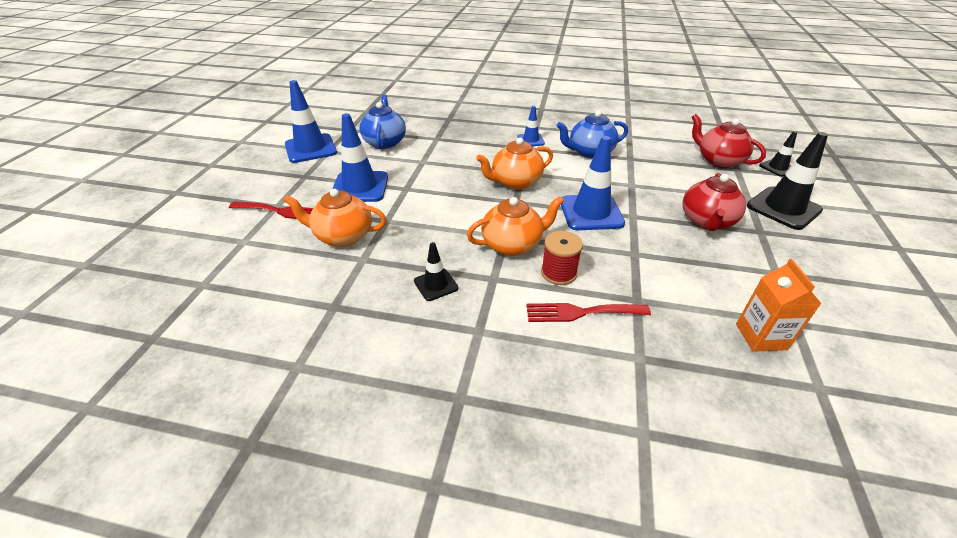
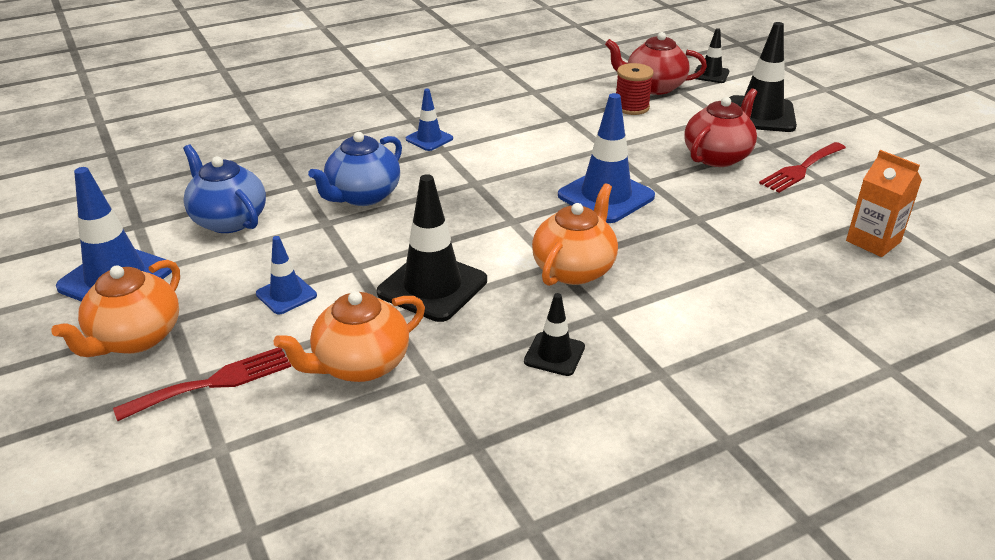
camera: 40 degrees left, 5 degrees down
blue traffic cone [333,113,388,202] -> blue traffic cone [256,236,317,315], size x0.54
orange teapot [476,138,553,190] -> orange teapot moved to [51,260,180,357]
red fork [526,303,651,322] -> red fork moved to [759,142,846,193]
red spool [541,231,583,285] -> red spool moved to [616,63,654,115]
blue teapot [556,110,628,159] -> blue teapot moved to [308,132,402,206]
red teapot [682,173,746,231] -> red teapot turned 120 degrees counterclockwise [684,88,757,167]
none -> black traffic cone [377,174,487,322]

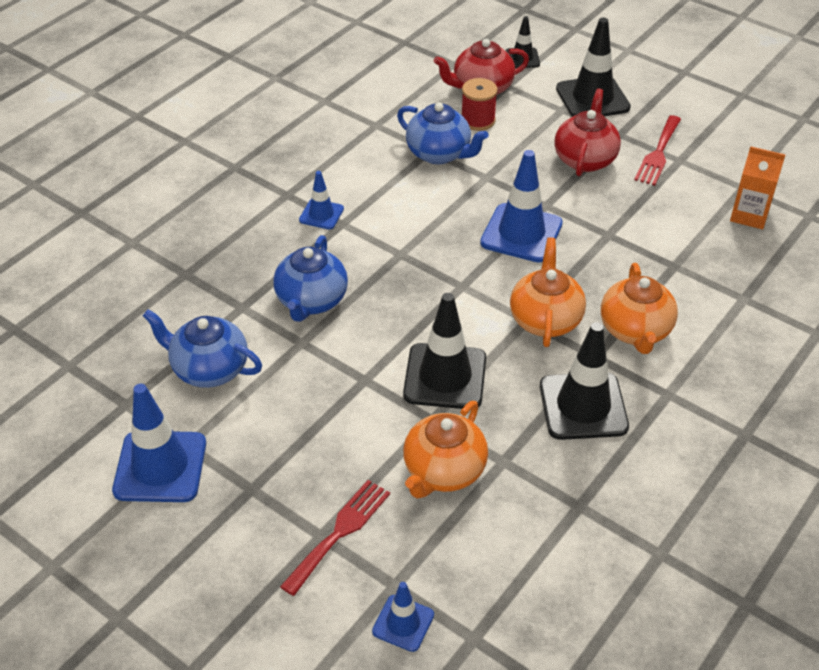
camera: 25 degrees left, 10 degrees up
orange teapot [51,260,180,357] -> orange teapot moved to [601,263,678,354]
blue traffic cone [256,236,317,315] -> blue traffic cone moved to [372,582,434,652]
black traffic cone [524,293,585,376] -> black traffic cone [540,322,629,440], size x1.84
none -> blue teapot [397,102,489,164]

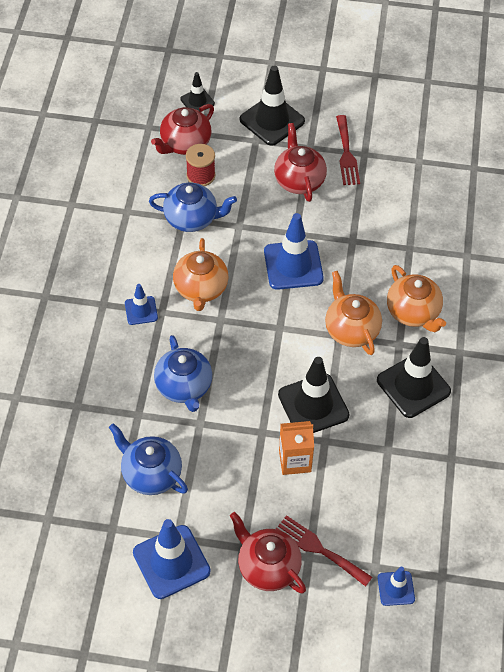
camera: 30 degrees left, 10 degrees up
blue teapot [143,309,262,388] -> blue teapot turned 45 degrees clockwise [109,423,188,495]
red fork [280,480,390,596] -> red fork turned 60 degrees counterclockwise [276,515,372,587]
orange teapot [403,401,488,499] -> orange teapot moved to [173,238,229,311]
orange carton [730,146,785,229] -> orange carton moved to [279,421,314,475]
none -> red teapot [230,512,306,594]

